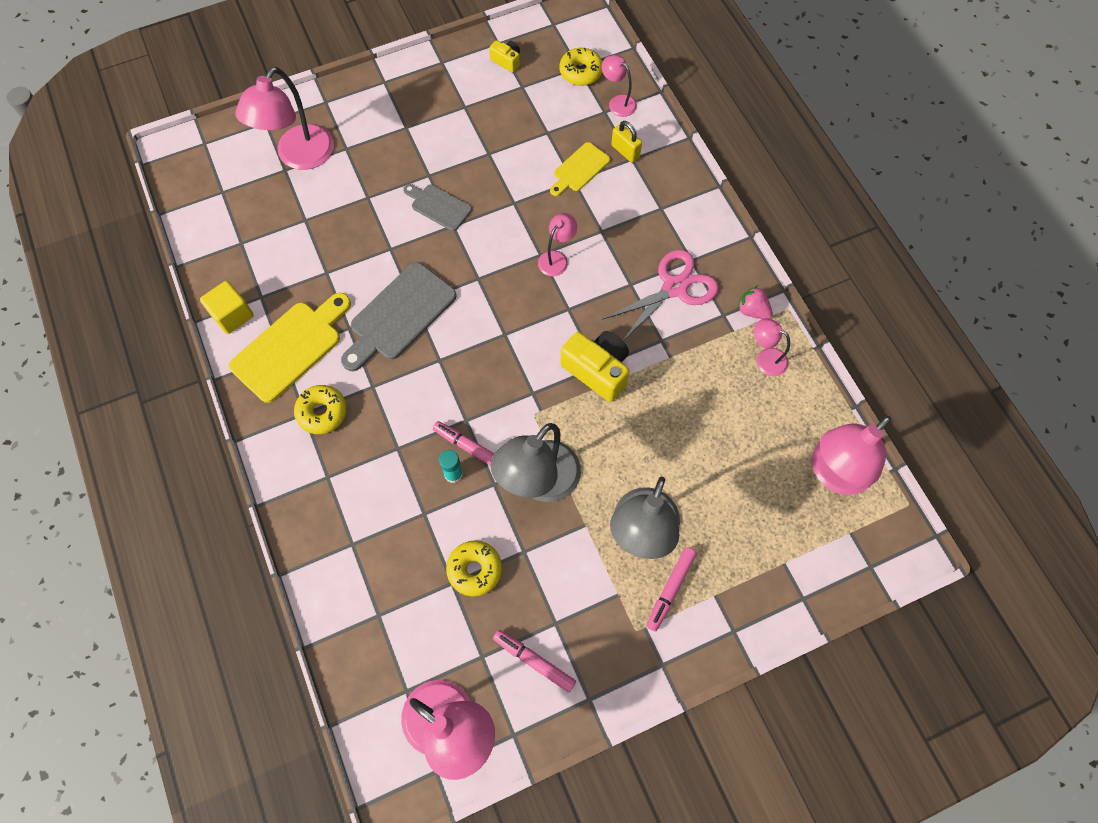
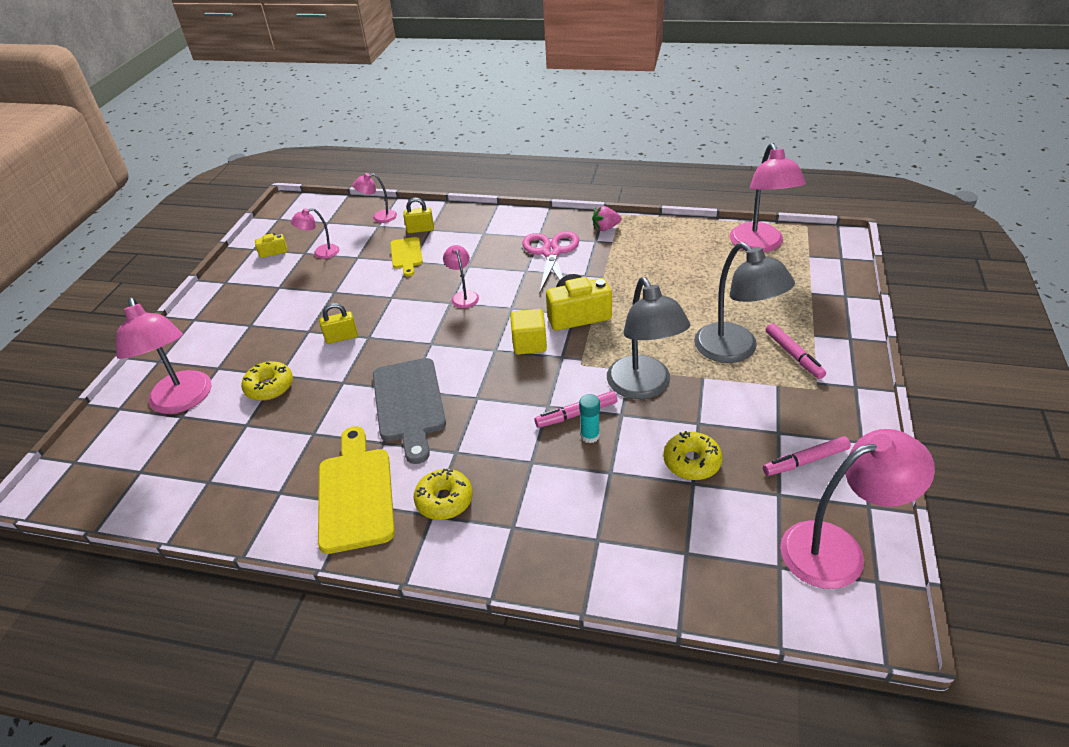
camera: 50 degrees left, 25 degrees down
yellow cube [200,281,254,334] -> yellow cube moved to [510,309,547,355]
grey cutting board [403,184,472,231] -> yellow padlock [320,303,358,344]
yellow donut [559,48,602,86] -> yellow donut moved to [241,361,293,401]
pink lamp [754,318,790,376] -> pink lamp moved to [291,208,339,259]

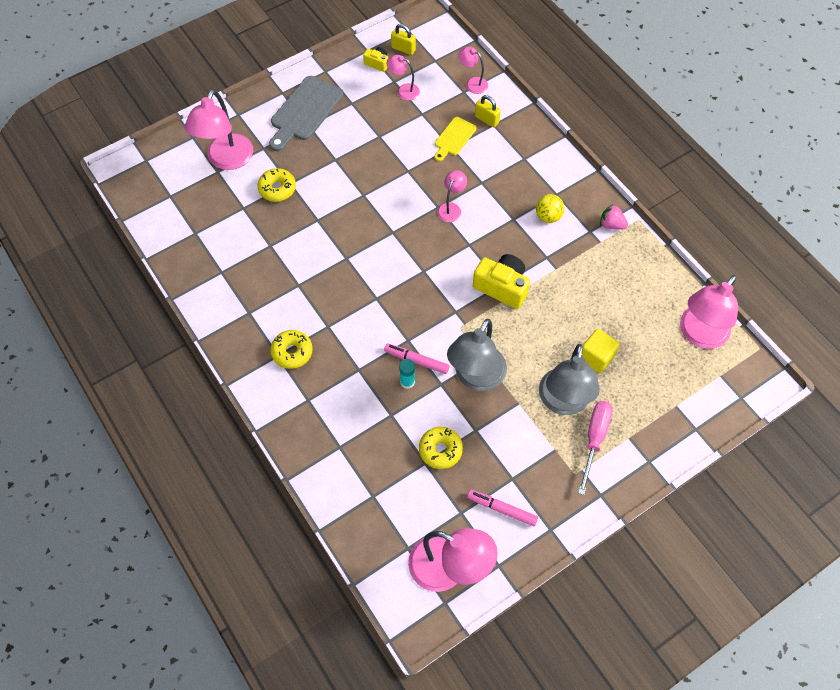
camera: 40 degrees right, 20 degrees up
yellow cutting board [318,426,395,554] -> none
yellow padlock [320,303,358,344] -> yellow padlock moved to [391,24,416,55]
grey cutting board [373,358,446,464] -> grey cutting board moved to [269,76,343,152]
yellow cube [510,309,547,355] -> yellow cube moved to [582,329,620,373]
pink scissors [523,231,579,292] -> yellow ball [536,194,565,223]
pink marker [766,323,826,379] -> pink screwdriver [578,401,613,495]

